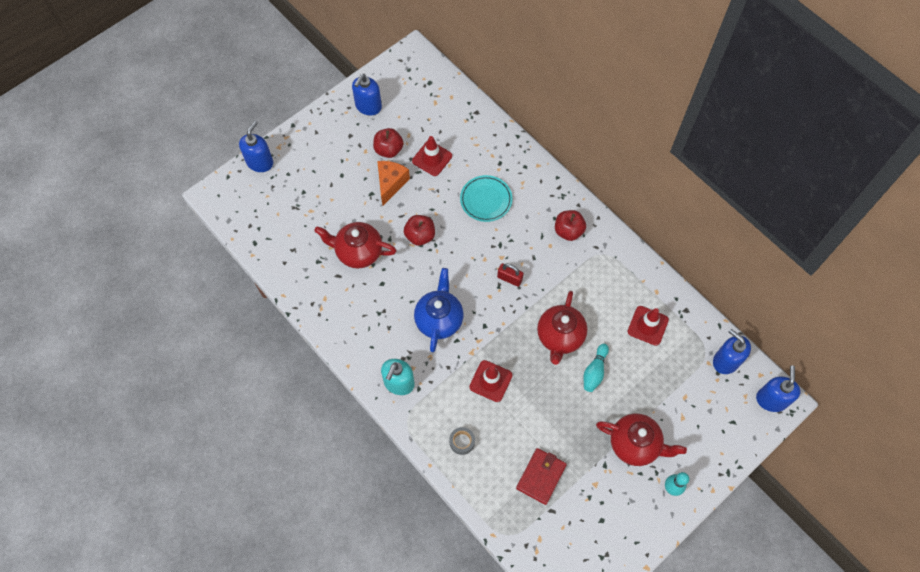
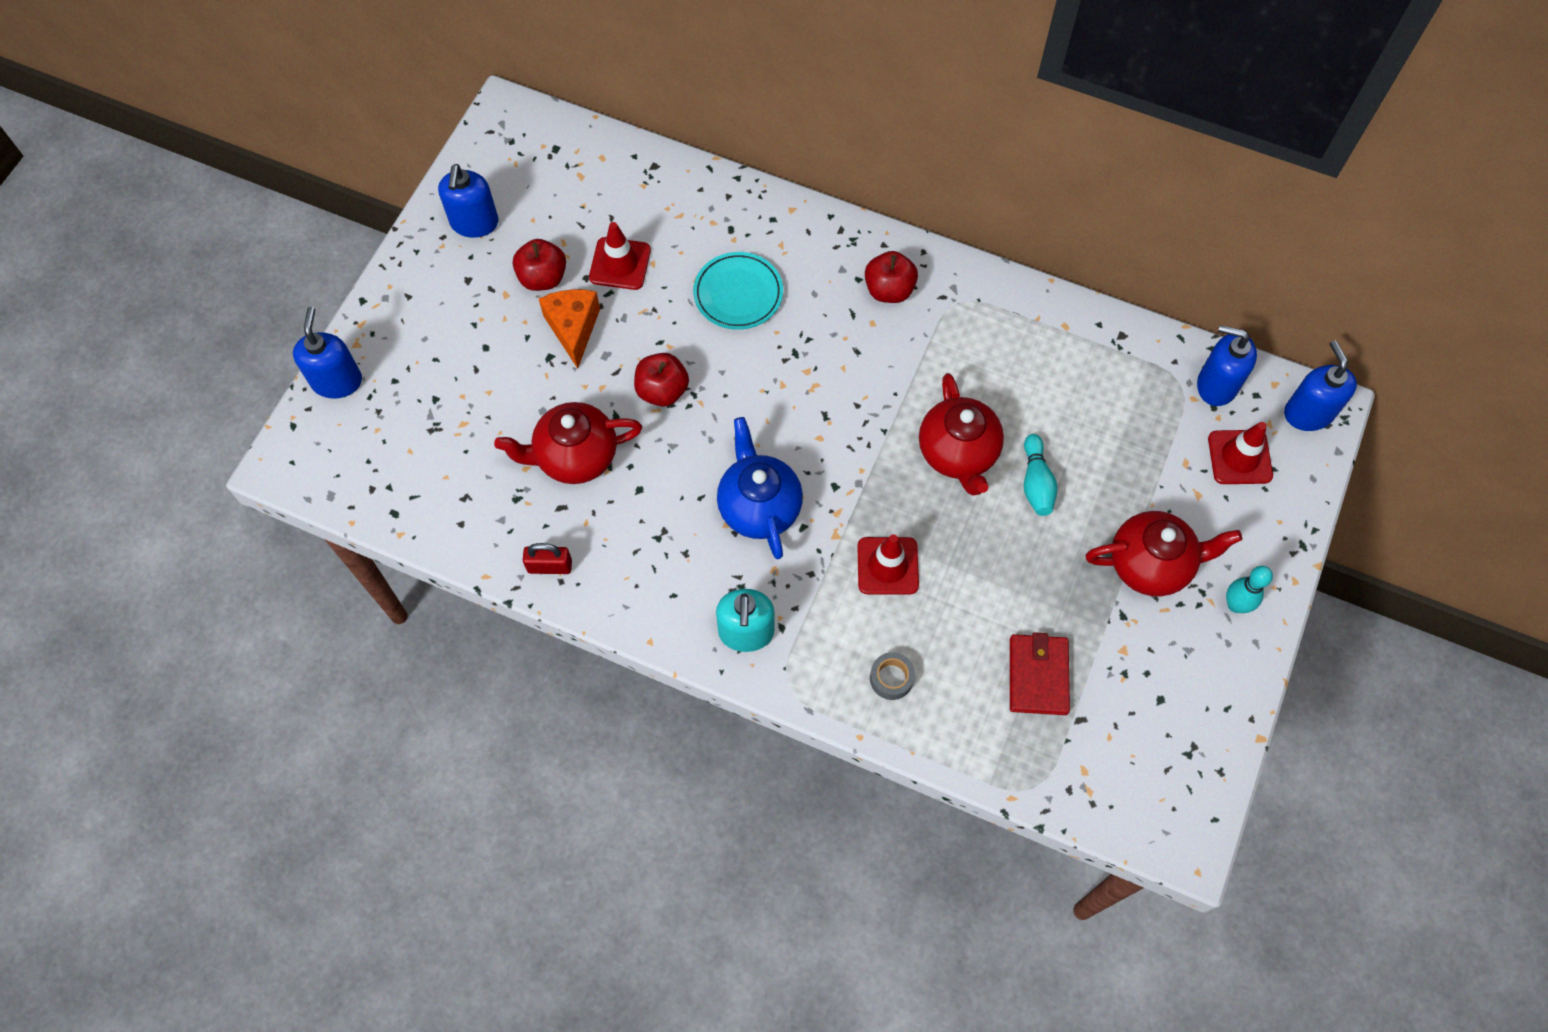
camera: 25 degrees left, 0 degrees up
red padlock [497,263,524,287] -> red padlock moved to [523,543,572,574]
red traffic cone [627,306,669,346] -> red traffic cone moved to [1208,422,1273,484]

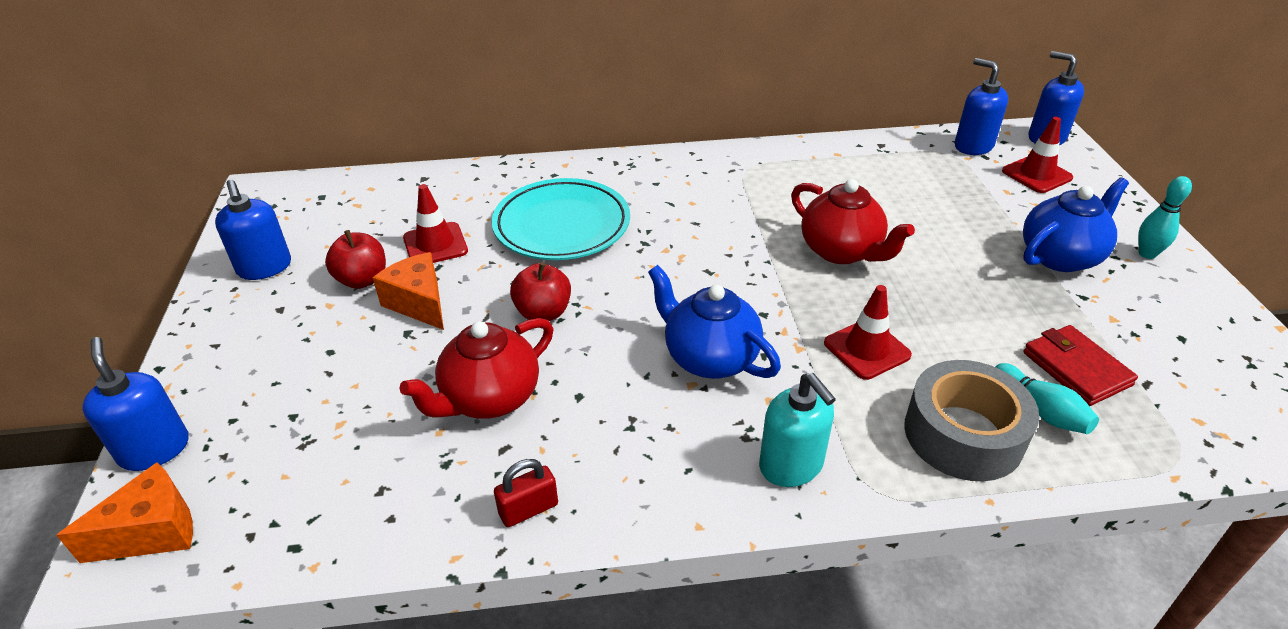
camera: 30 degrees left, 25 degrees down
turquoise plate [693,252,783,330] -> turquoise plate [492,178,630,260], size x1.53
red apple [865,251,918,303] -> none
grey tape [870,652,915,700] -> grey tape [904,360,1039,481], size x2.24
turquoise bowling pin [1024,434,1057,516] -> turquoise bowling pin moved to [995,363,1099,434]
red teapot [1085,511,1242,596] -> blue teapot [1023,177,1129,272]
blue soap dispenser [1197,325,1257,406] -> blue soap dispenser turned 60 degrees clockwise [955,58,1008,155]
none -> orange cheese [56,462,193,563]

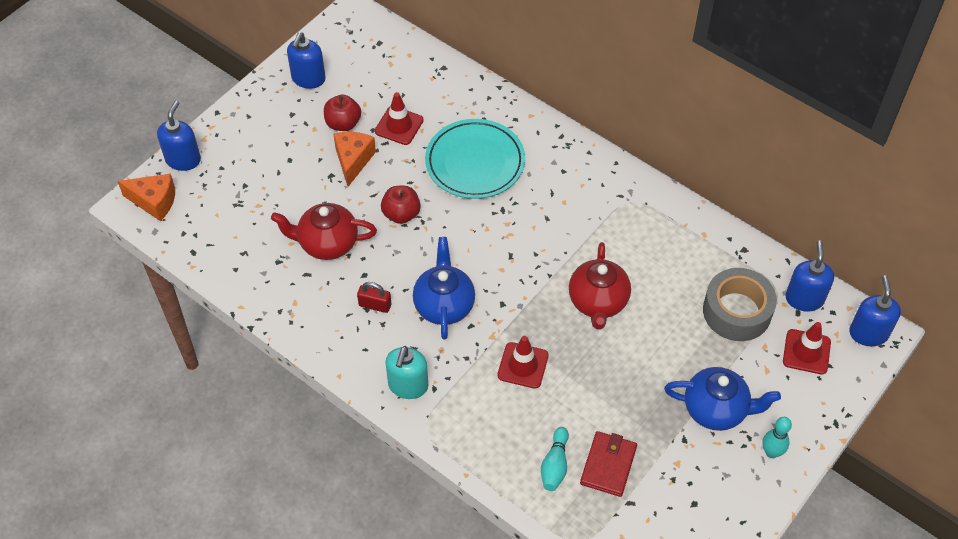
camera: 45 degrees right, 15 degrees up
red padlock [494,459,558,527] -> red padlock moved to [357,282,391,313]
grey tape [904,360,1039,481] -> grey tape moved to [703,268,777,341]

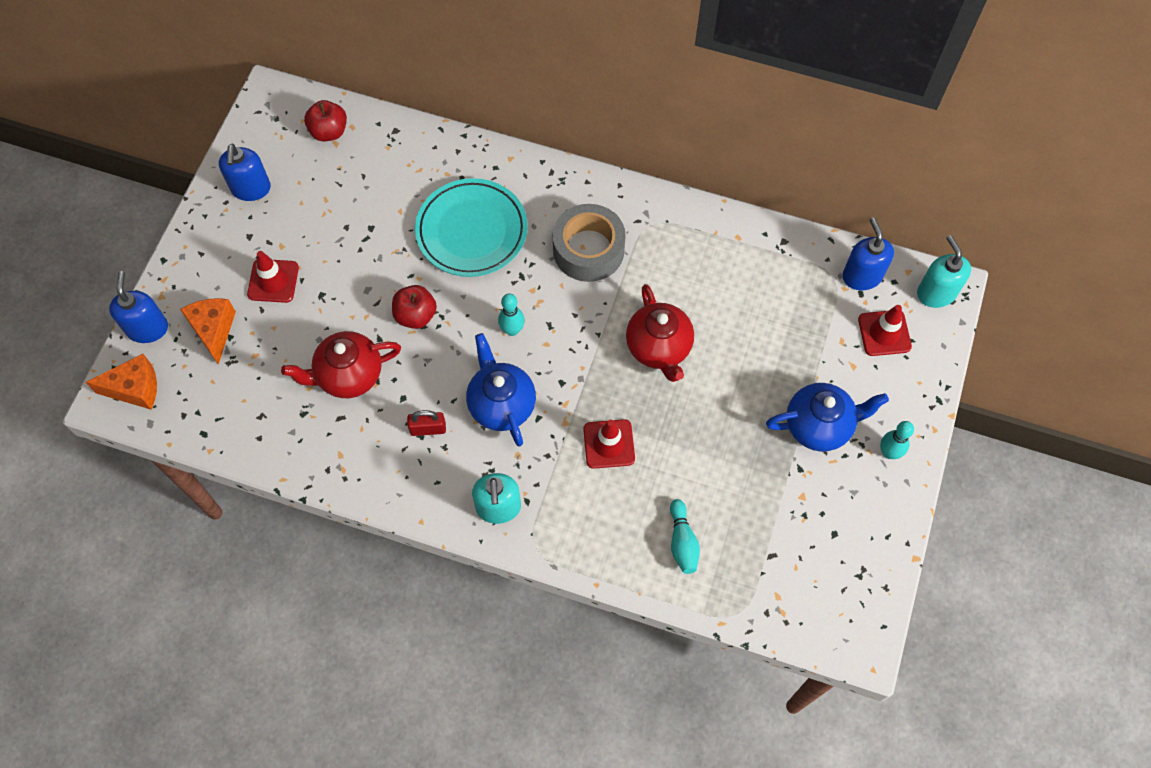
camera: 20 degrees left, 10 degrees up
red apple [324,95,361,131] -> red apple moved to [304,100,347,141]
orange cheese [333,132,376,187] -> orange cheese moved to [180,298,236,365]
red traffic cone [375,92,424,145] -> red traffic cone moved to [247,251,299,303]
red wallet [580,431,637,497] -> none
grey tape [703,268,777,341] -> grey tape moved to [553,204,626,282]
blue soap dispenser [849,275,901,346] -> turquoise soap dispenser [917,235,971,308]
none -> turquoise bowling pin [498,293,525,336]

